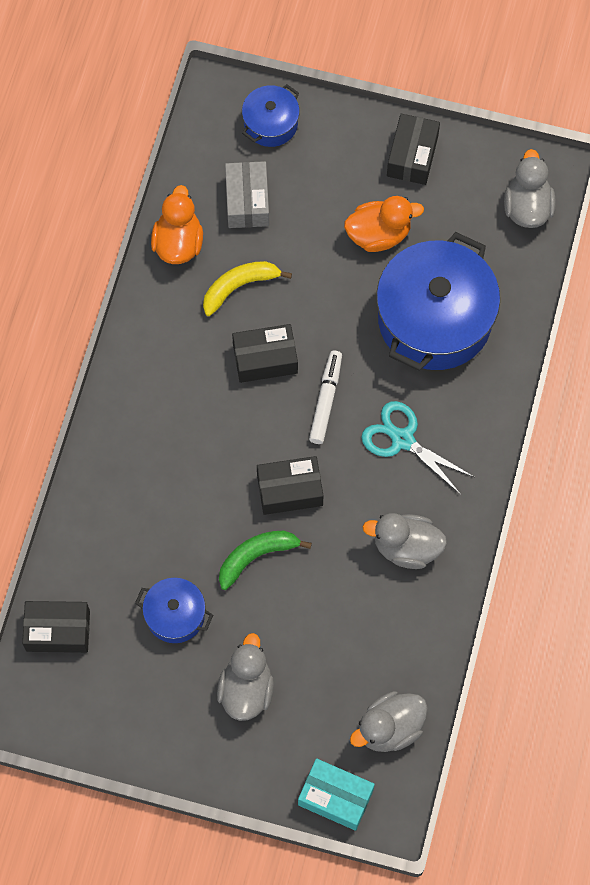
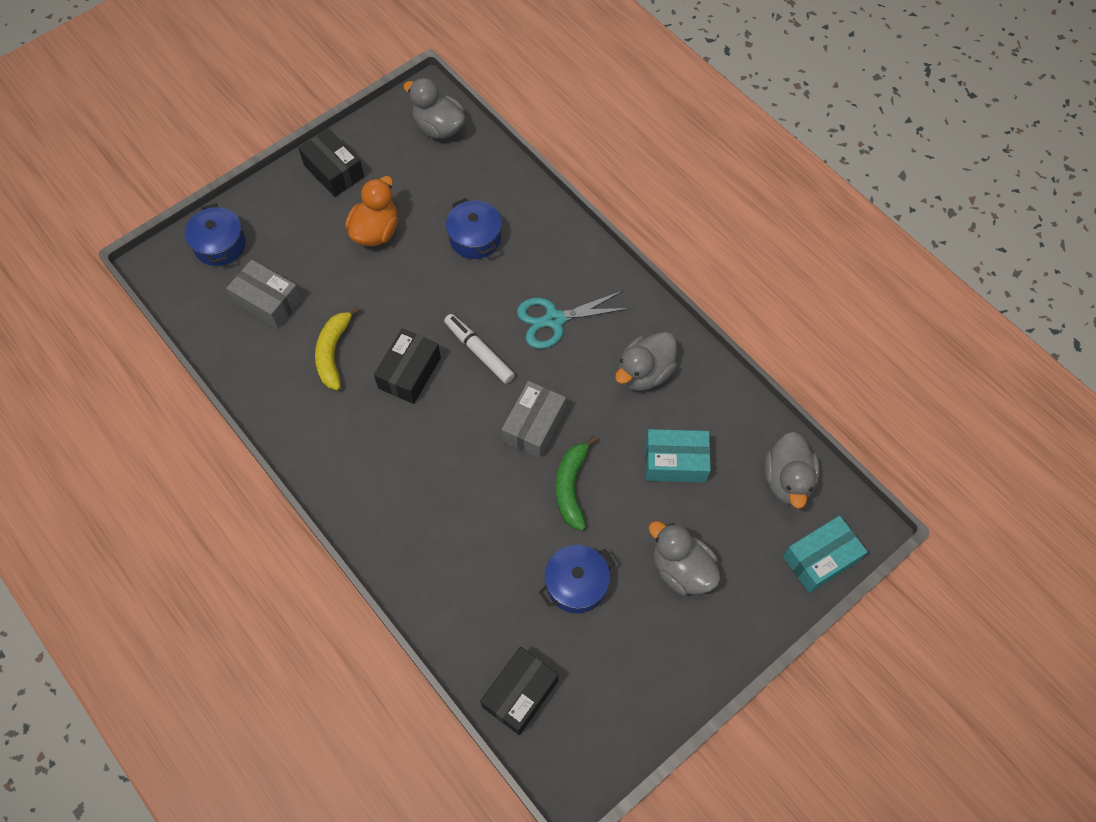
camera: 55 degrees left, 5 degrees down
orange duck [151,185,203,264] -> none
black box [257,456,323,515] -> grey box [501,381,566,458]
blue pot [376,232,500,371] -> blue pot [446,198,502,259], size x0.49
none -> turquoise box [645,429,711,482]

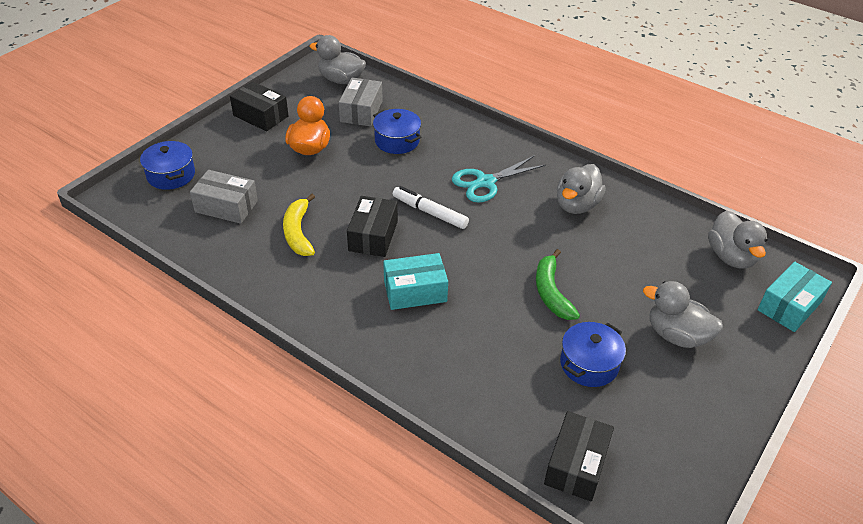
camera: 15 degrees left, 20 degrees down
grey box [501,381,566,458] -> grey box moved to [339,78,383,126]
turquoise box [645,429,711,482] -> turquoise box moved to [383,253,448,310]

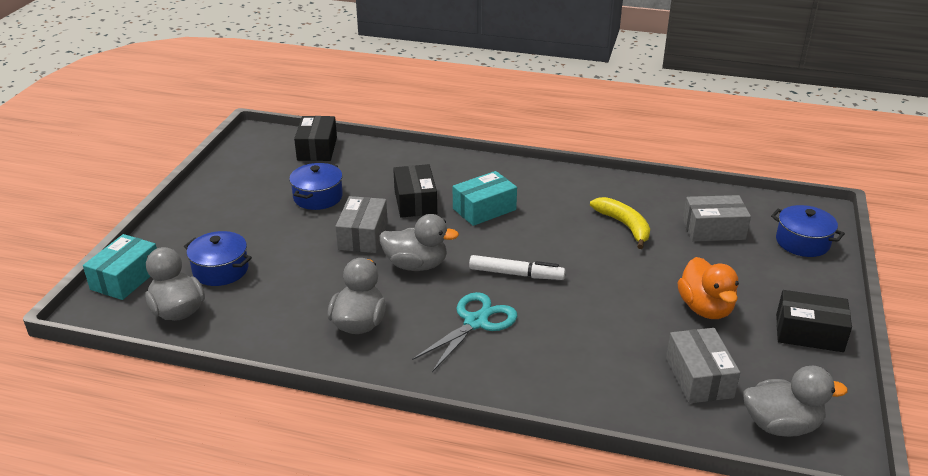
camera: 160 degrees right, 10 degrees down
black box [347,196,398,257] -> black box moved to [393,164,437,218]
blue pot [373,109,422,154] -> blue pot moved to [184,231,252,286]
green banana [536,249,580,320] -> grey box [335,196,388,253]
grey duck [643,281,723,348] -> grey duck moved to [380,214,459,271]

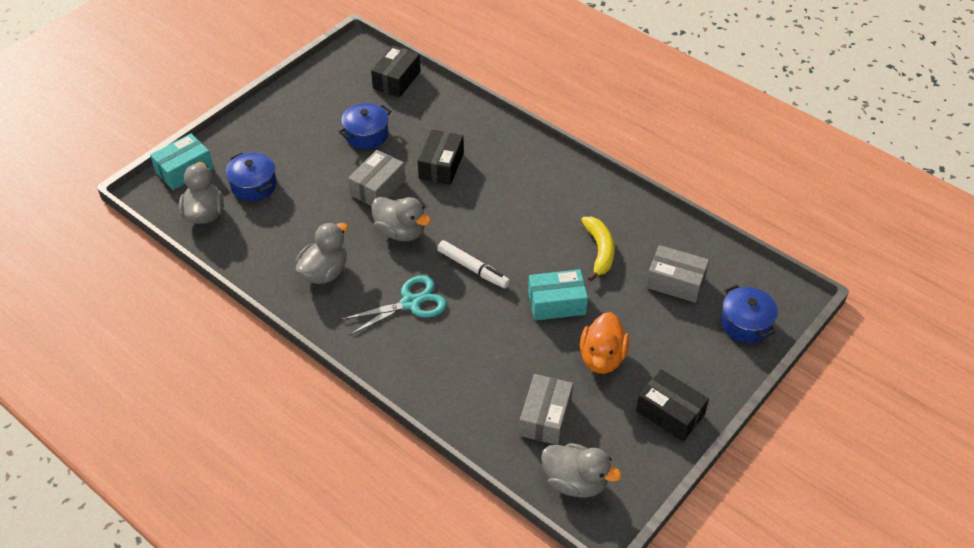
camera: 25 degrees right, 15 degrees up
turquoise box [453,171,517,226] -> turquoise box moved to [528,269,588,321]

